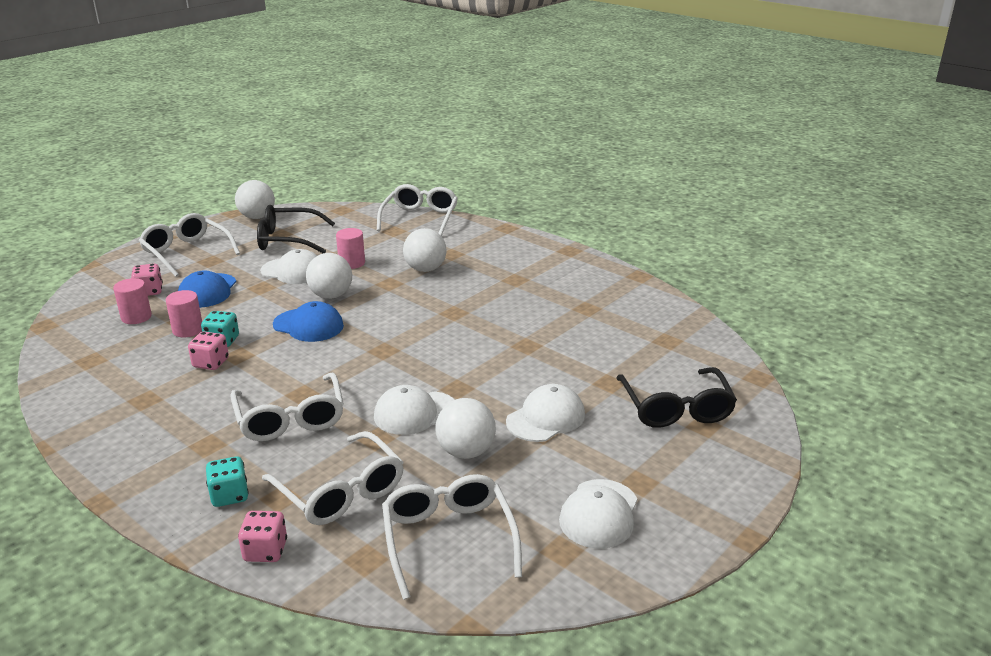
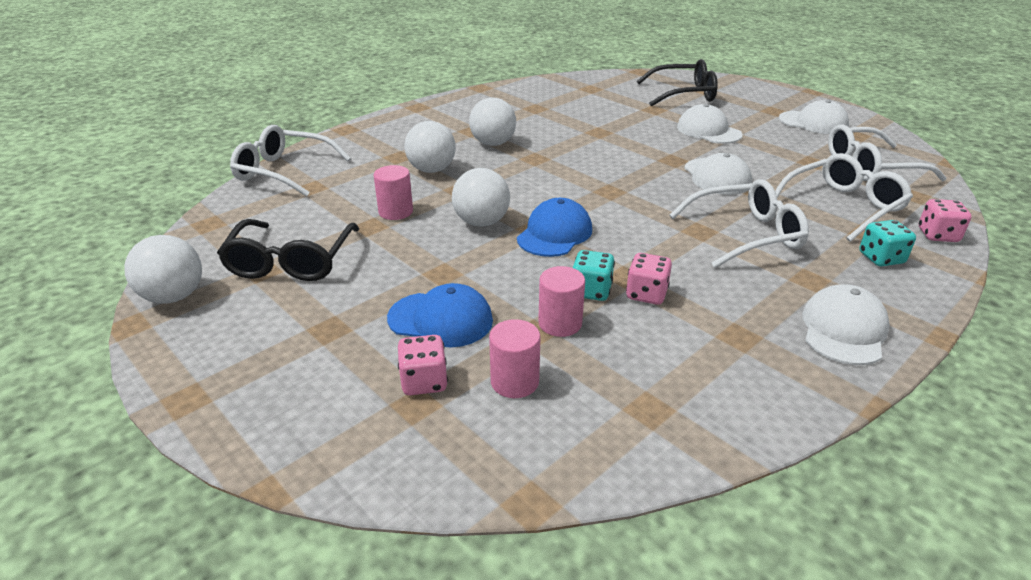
camera: 85 degrees left, 5 degrees up
white glasses [139,213,240,277] -> none
white cap [260,249,317,284] -> white cap moved to [802,284,890,365]
white ball [435,398,496,459] -> white ball moved to [469,98,516,146]

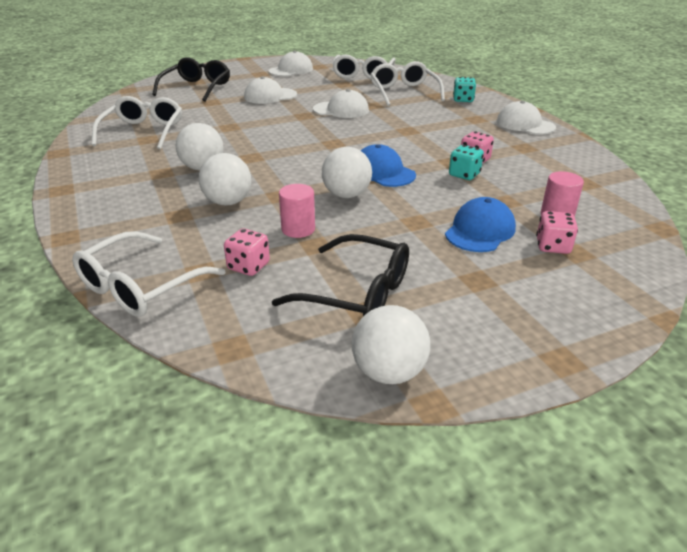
camera: 70 degrees left, 0 degrees up
pink cylinder [538,266,585,337] -> none
white glasses [669,179,809,268] -> white glasses moved to [92,96,182,149]
pink dice [919,199,972,242] -> pink dice moved to [224,229,270,276]

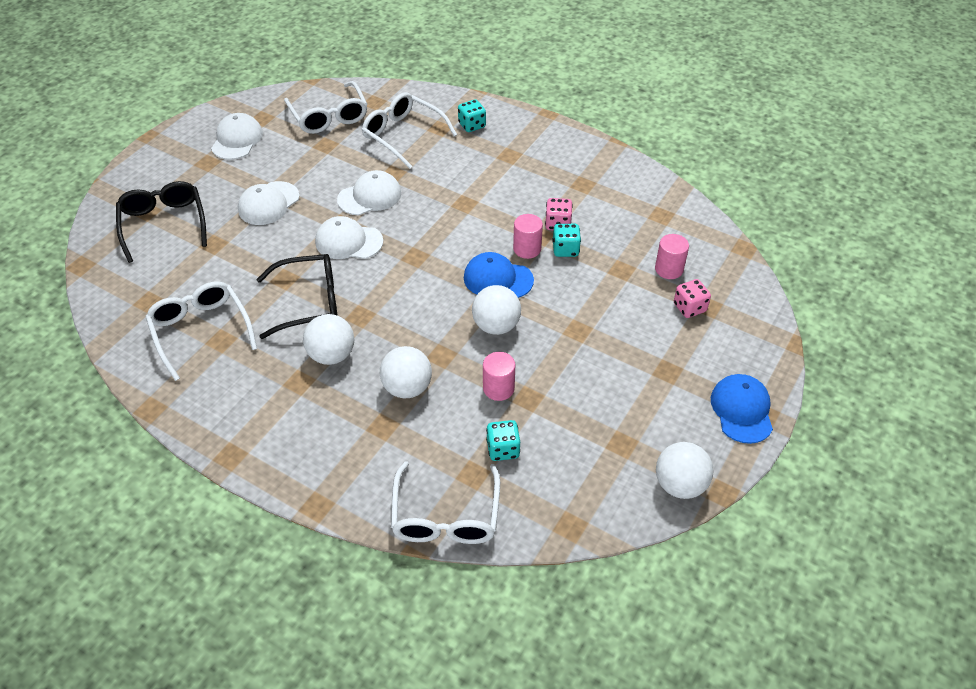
camera: 35 degrees left, 15 degrees up
pink dice [224,229,270,276] -> turquoise dice [486,420,520,461]
black glasses [272,234,409,316] -> black glasses moved to [257,254,338,339]
blue cap [445,197,516,252] -> blue cap moved to [711,374,773,444]
white cap [497,101,556,135] -> white cap moved to [315,216,383,259]
none -> pink cylinder [513,214,543,259]

